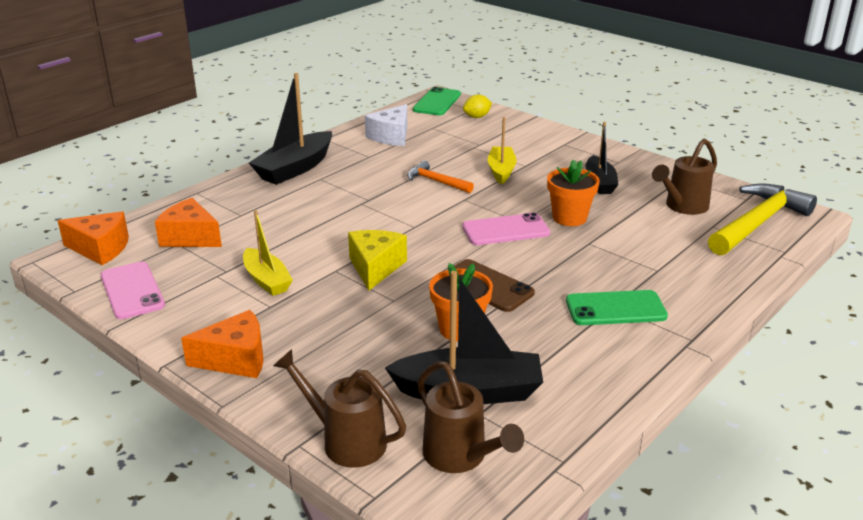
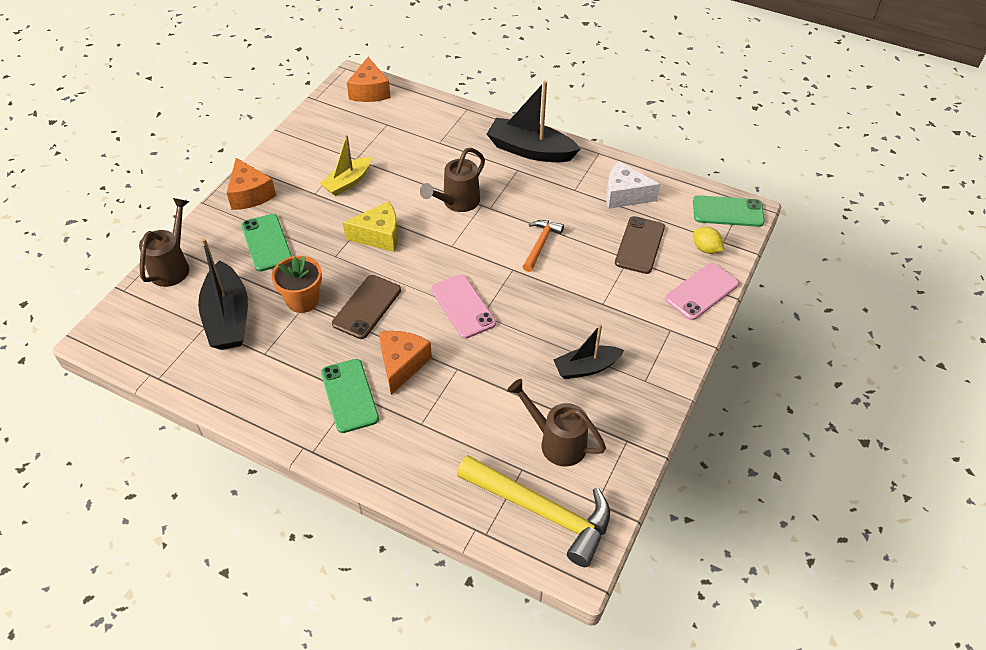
camera: 75 degrees right, 20 degrees up
pink phone [101,261,165,319] -> pink phone moved to [665,263,739,320]
orange cheese [155,198,222,247] -> orange cheese moved to [379,331,432,395]
brown watering can [417,362,524,473] -> brown watering can moved to [420,148,485,212]
yellow boat [488,117,517,184] -> none
orange flower pot [547,159,600,226] -> none
none -> green phone [241,214,292,272]
none -> brown phone [615,216,665,274]

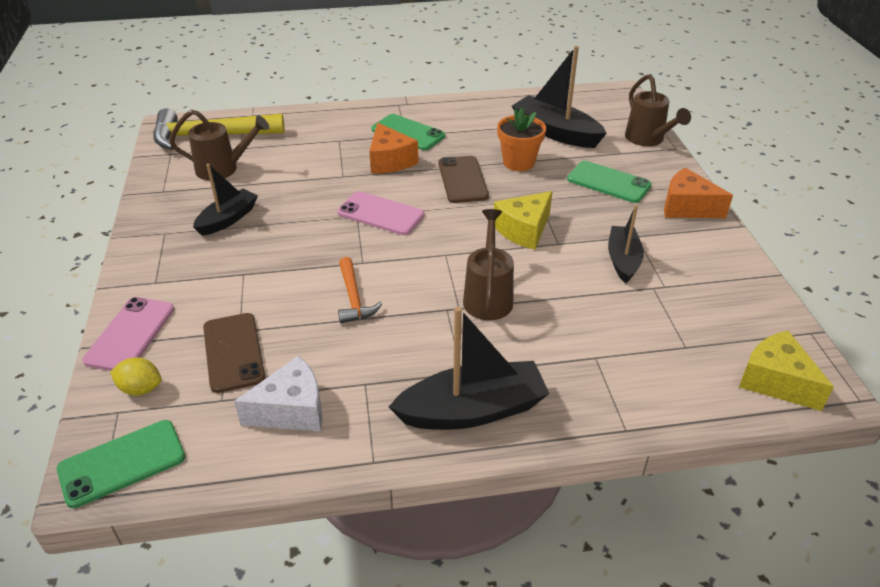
camera: 145 degrees right, 10 degrees down
yellow boat [320,135,371,196] -> black boat [608,205,644,283]
orange cheese [347,57,391,102] -> yellow cheese [739,331,834,411]

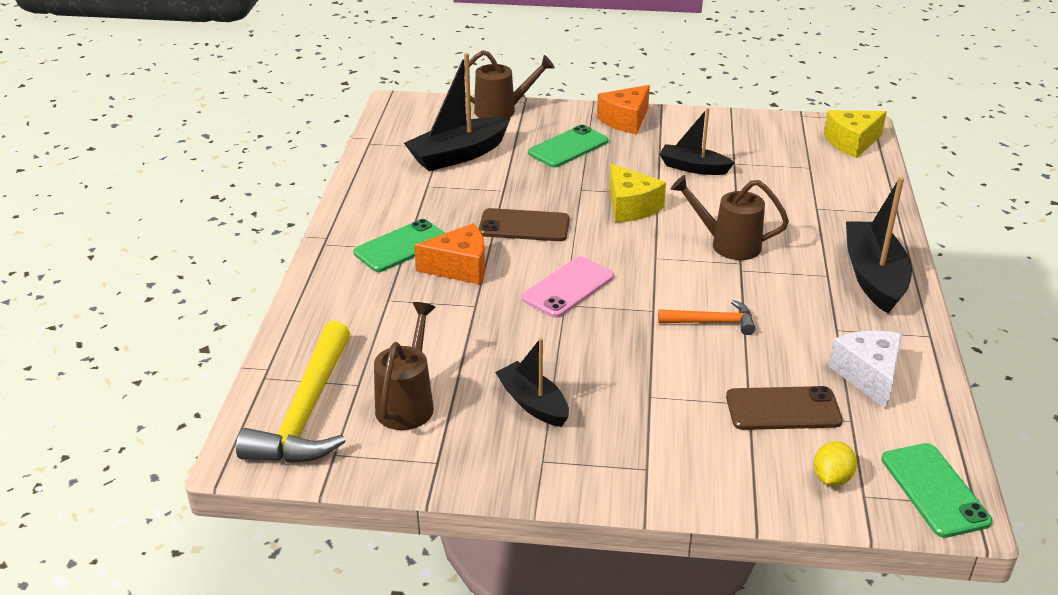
camera: 75 degrees left, 5 degrees down
pink phone [82,297,174,371] -> none
orange flower pot [497,108,546,171] -> none

